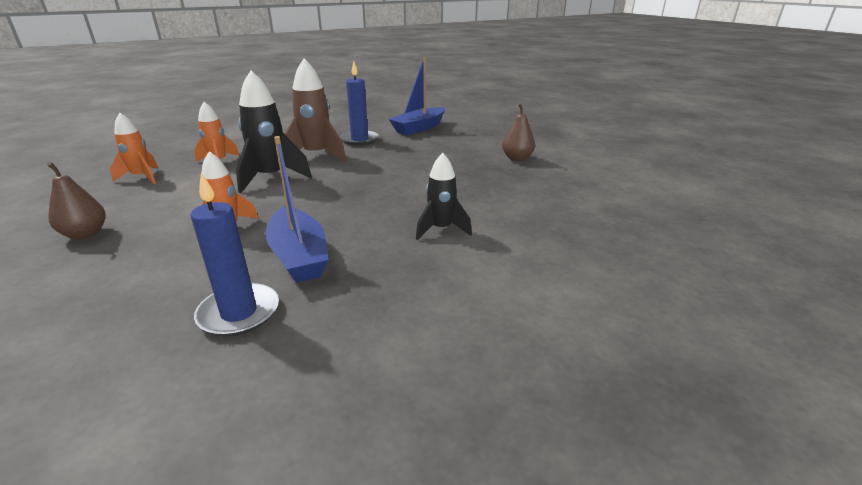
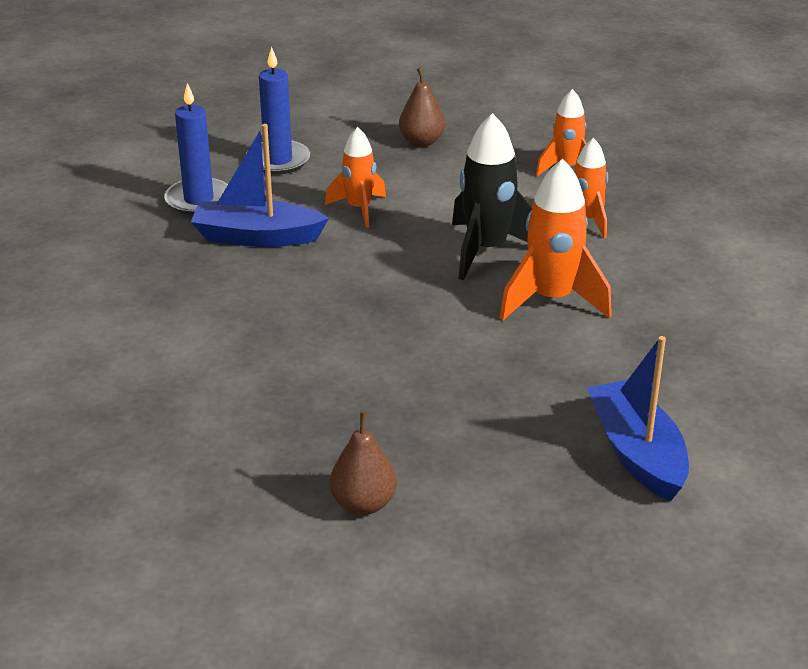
camera: 120 degrees right, 5 degrees up
brown rocket [285,59,347,163] -> orange rocket [500,159,612,321]
blue candle [340,61,379,146] -> blue candle moved to [247,47,310,175]
black rocket [416,153,472,240] -> none

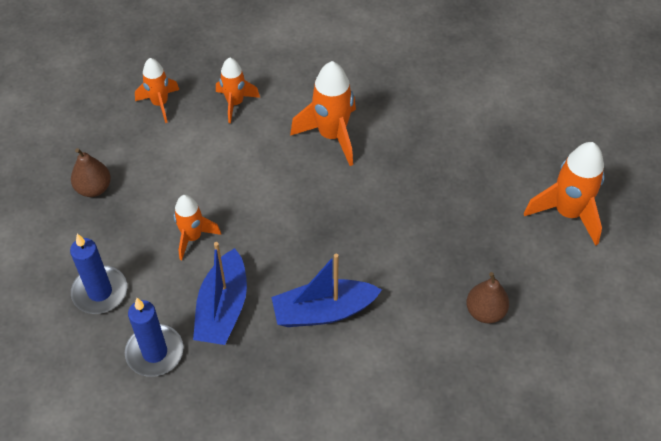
camera: 85 degrees left, 20 degrees up
brown pear [330,411,397,515] -> brown pear moved to [466,272,509,323]
black rocket [452,113,532,280] -> none
blue boat [588,336,689,501] -> blue boat moved to [271,254,382,327]
none -> orange rocket [524,142,604,246]

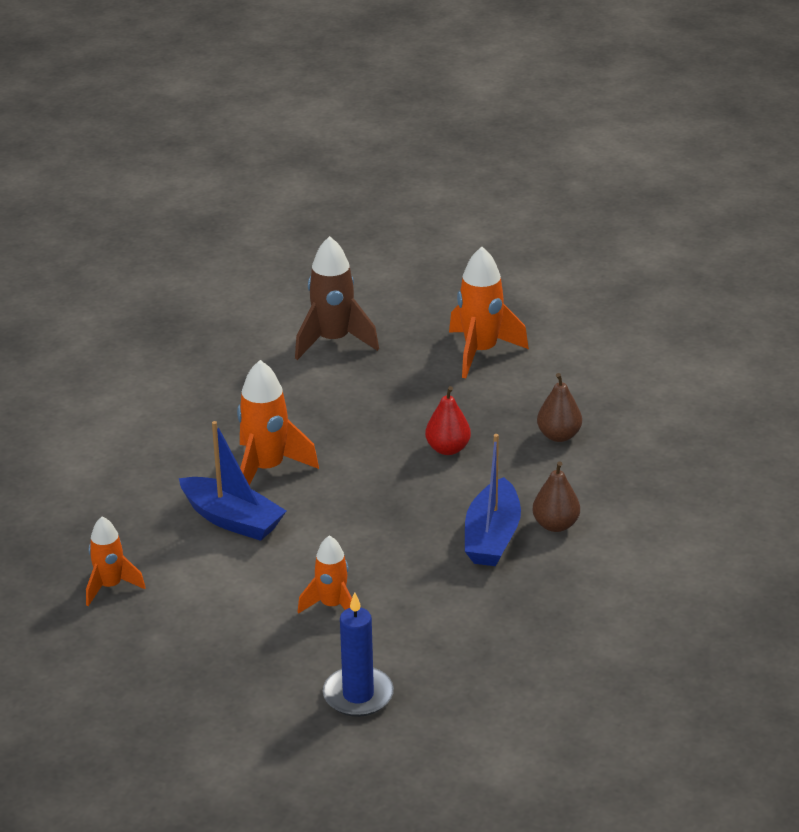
camera: 65 degrees left, 20 degrees down
brown pear [71,148,111,197] -> brown pear moved to [532,461,580,532]
blue candle [125,298,183,377] -> none
blue boat [193,242,247,345] -> blue boat moved to [179,421,286,541]
orange rocket [216,57,260,123] -> none
none -> brown rocket [295,236,379,360]
none -> red pear [425,386,471,455]

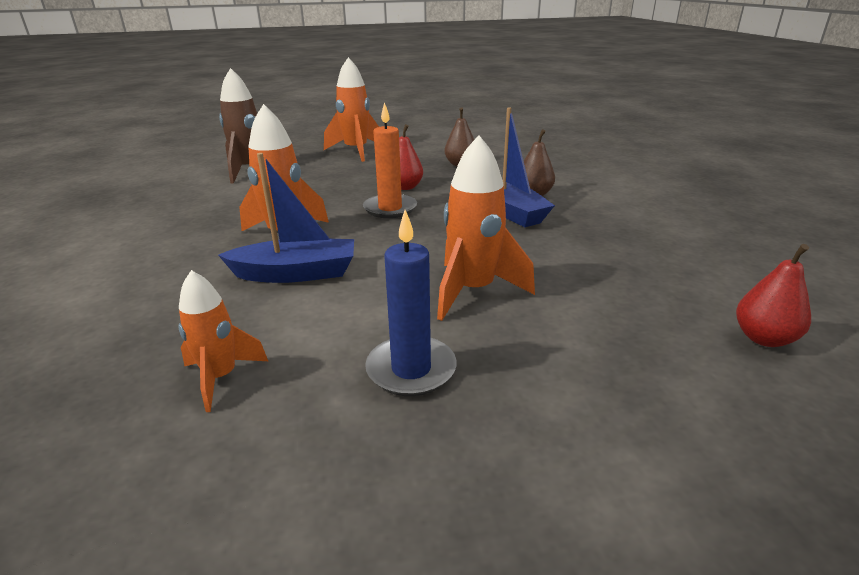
camera: 40 degrees left, 5 degrees down
orange rocket [298,535,352,614] -> orange rocket [437,135,535,321], size x1.58
blue candle [323,592,394,717] -> blue candle moved to [365,210,457,396]
none -> orange candle [363,102,417,218]
none -> red pear [736,244,811,347]

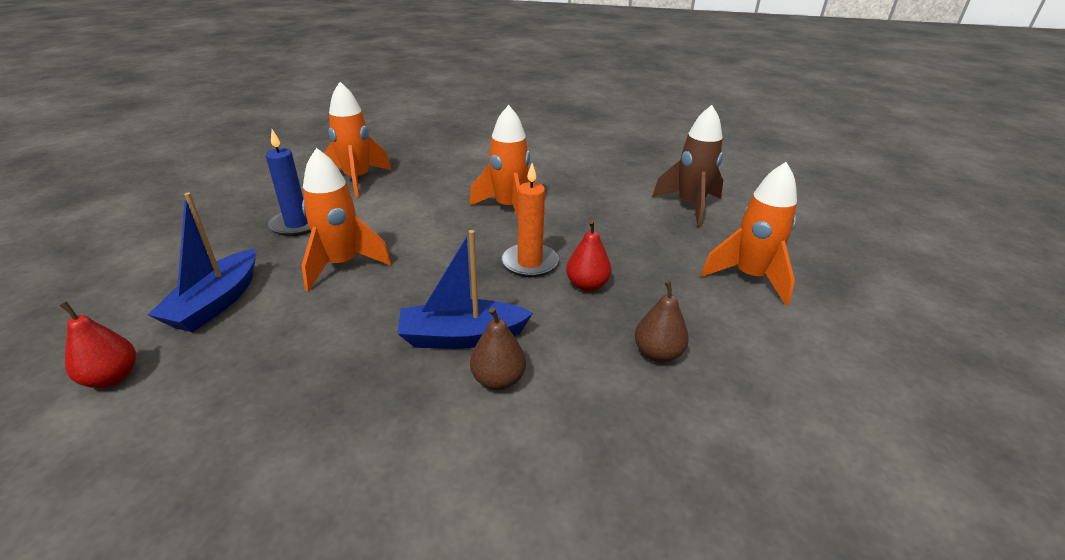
camera: 110 degrees right, 5 degrees up
orange rocket [178,270,268,412] -> orange rocket [324,82,391,197], size x1.58
blue boat [218,153,354,283] -> blue boat moved to [148,192,256,332]

